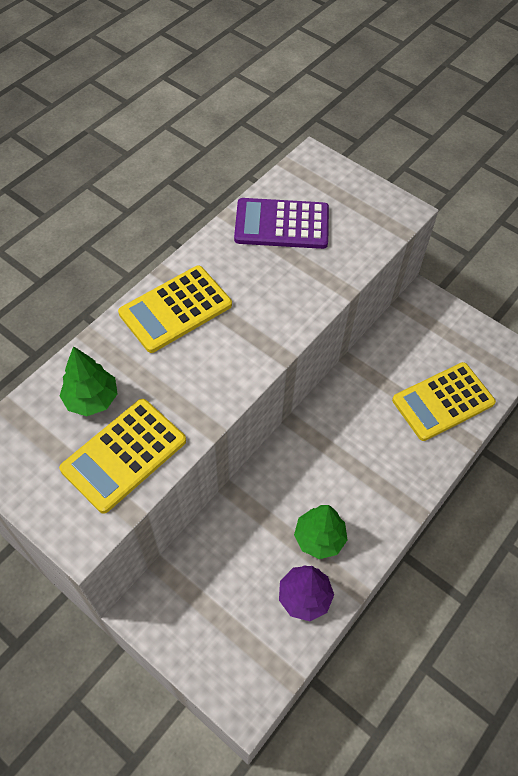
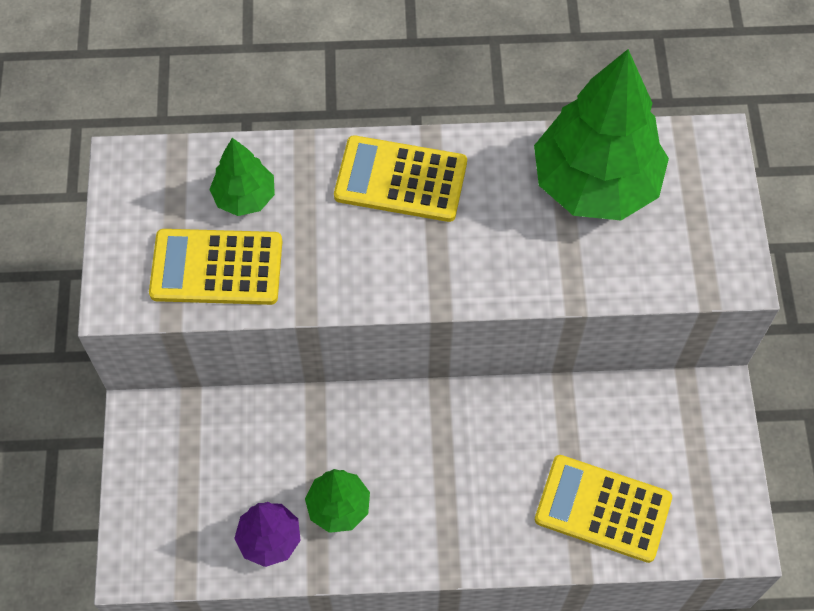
camera: 50 degrees right, 5 degrees up
purple calculator [234,198,329,249] -> green tree [534,49,669,220]

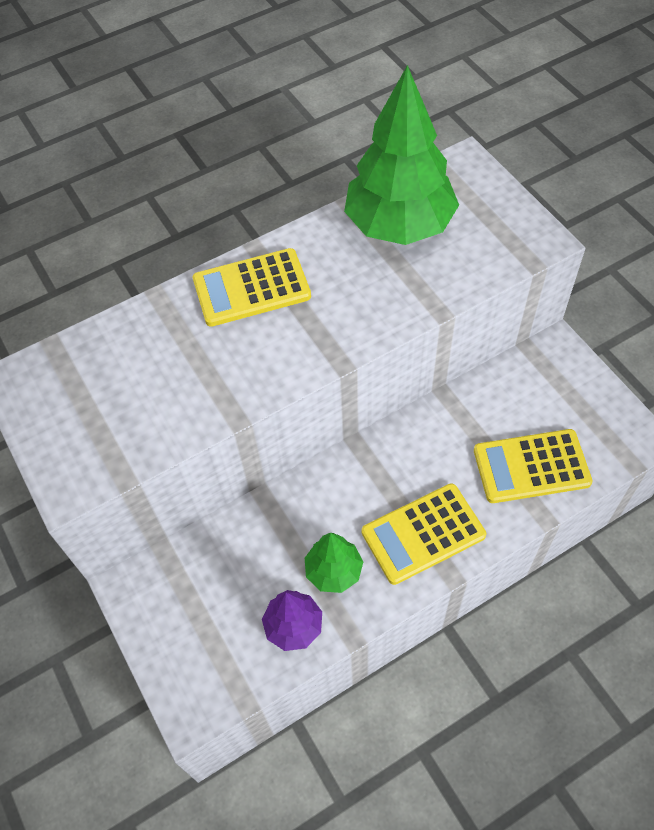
camera: 25 degrees left, 5 degrees down
yellow calculator [149,229,283,305] -> yellow calculator moved to [362,483,486,585]
green tree [209,138,275,216] -> none

